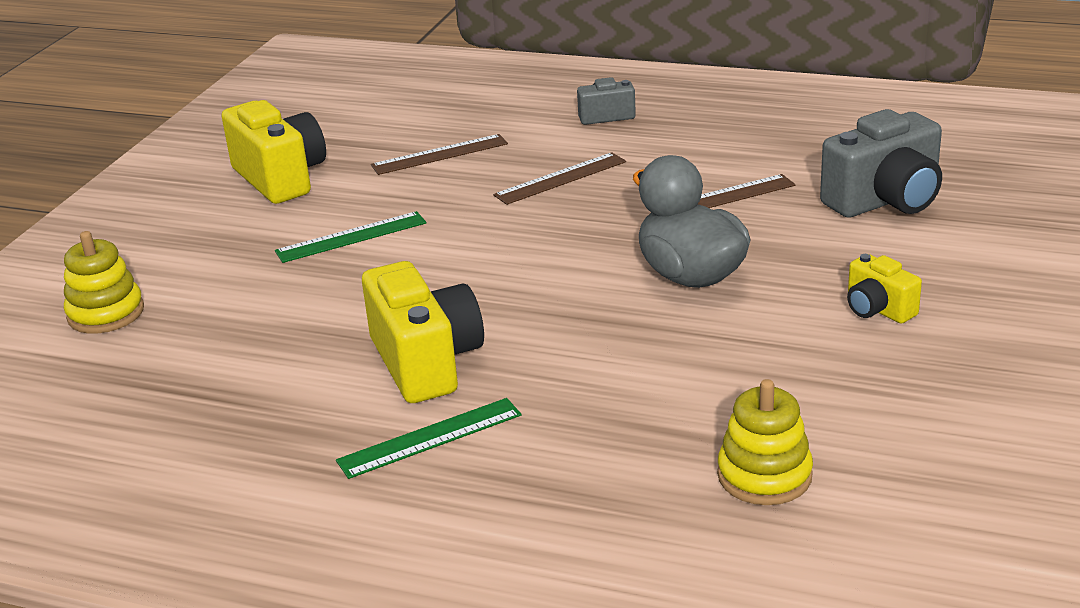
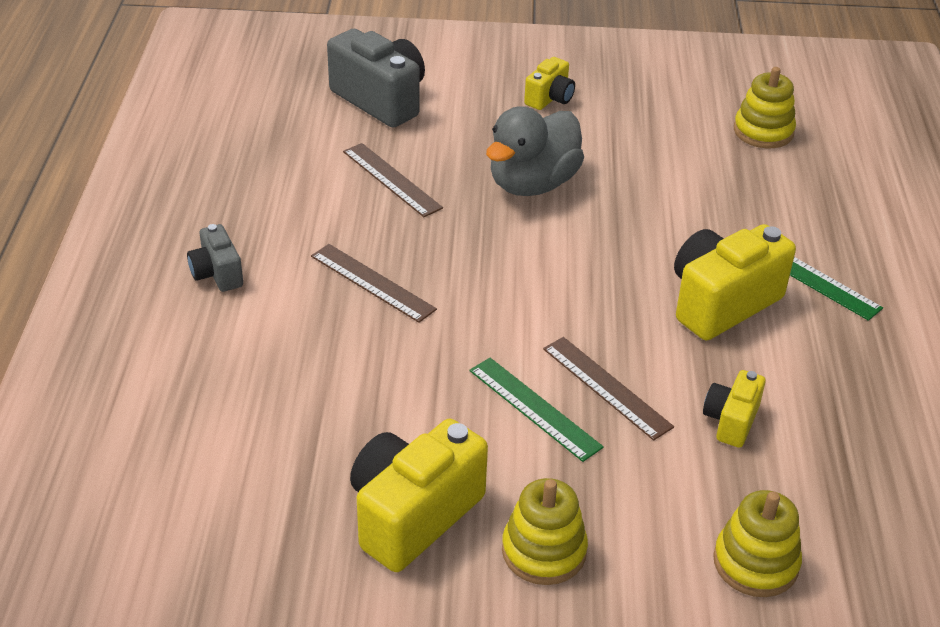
camera: 110 degrees left, 10 degrees up
brown ruler [371,134,508,175] -> brown ruler moved to [543,337,674,441]
none -> yellow stacking toy [502,478,588,585]
none -> yellow camera [703,370,766,448]

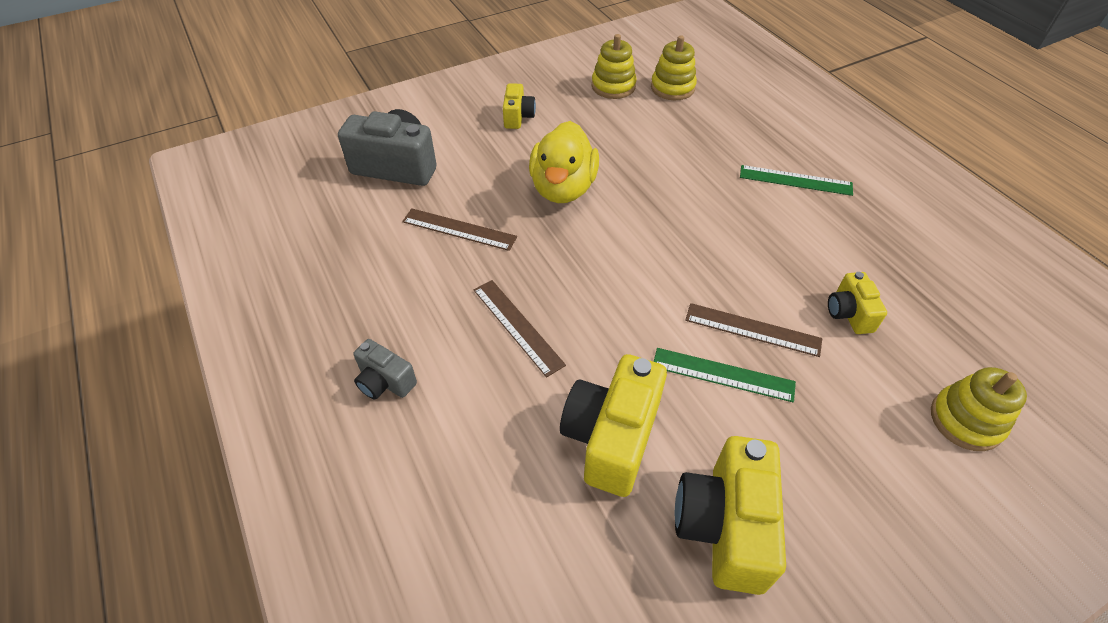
camera: 30 degrees left, 10 degrees up
brown ruler [311,244,437,323] -> brown ruler turned 45 degrees clockwise [474,280,566,378]
grey duck [486,106,584,196] -> yellow duck [529,121,599,203]
yellow stacking toy [502,478,588,585] -> yellow stacking toy moved to [592,34,637,99]
yellow camera [674,224,796,340] -> yellow camera moved to [560,354,667,497]

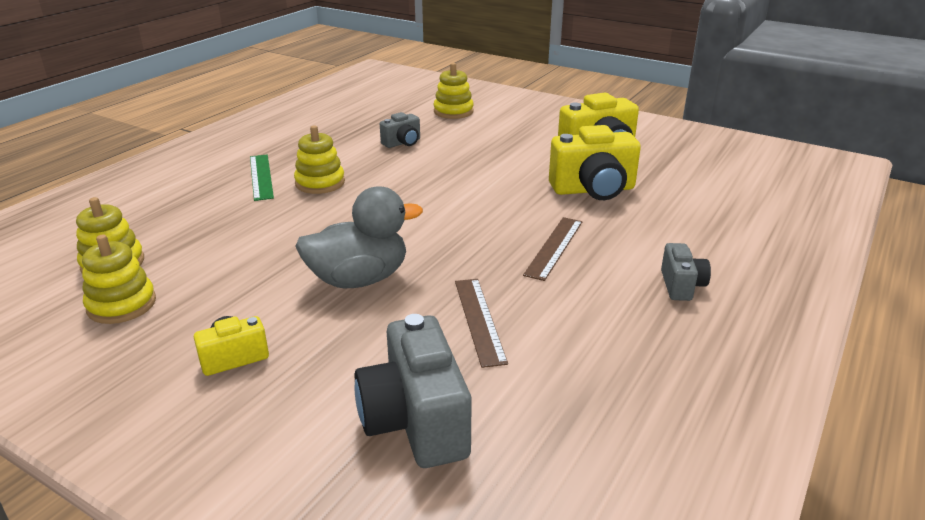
camera: 120 degrees left, 20 degrees down
yellow duck [529,121,599,203] -> grey duck [295,186,423,288]
green ruler [654,348,796,402] -> none
brown ruler [685,303,822,357] -> none
yellow camera [828,272,887,334] -> grey camera [380,112,420,148]
none -> yellow stacking toy [294,125,345,194]

